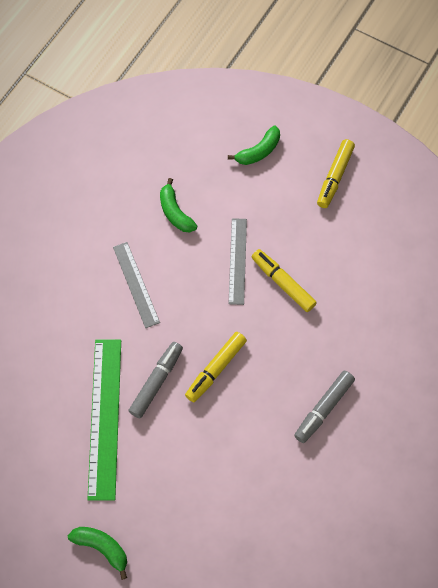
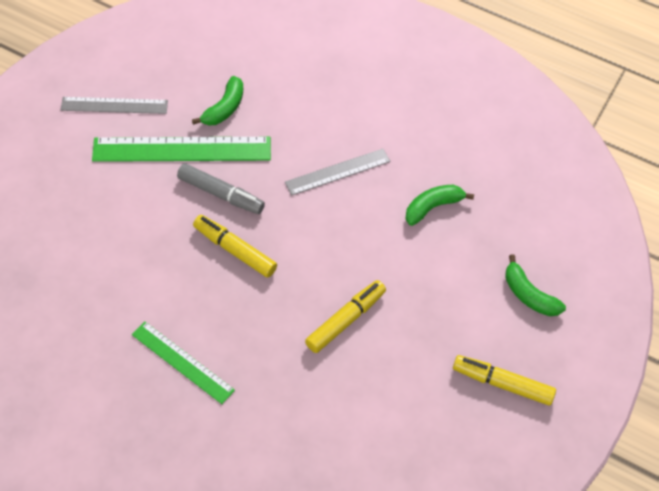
camera: 85 degrees right, 10 degrees down
green banana [68,527,127,580] -> green banana moved to [192,76,243,125]
grey ruler [228,218,247,305] -> grey ruler moved to [61,97,168,114]
grey marker [294,371,355,443] -> green ruler [132,322,235,404]

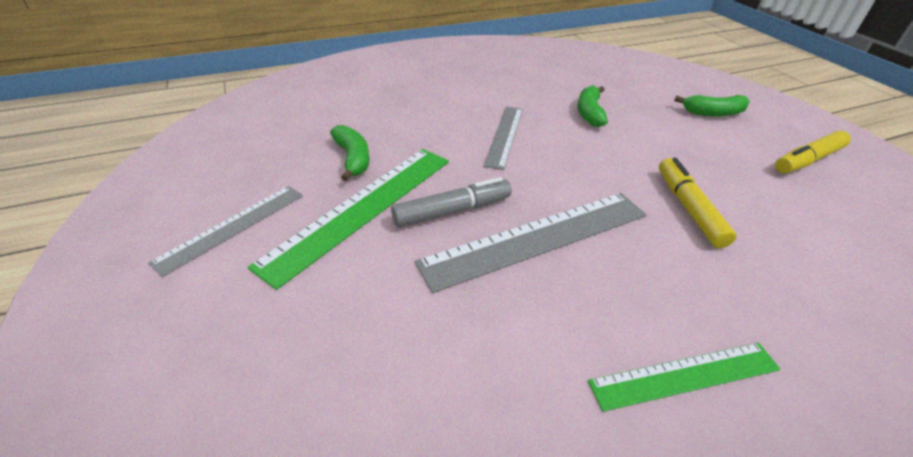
camera: 50 degrees left, 15 degrees down
yellow marker [193,215,277,278] -> grey ruler [415,193,647,293]

